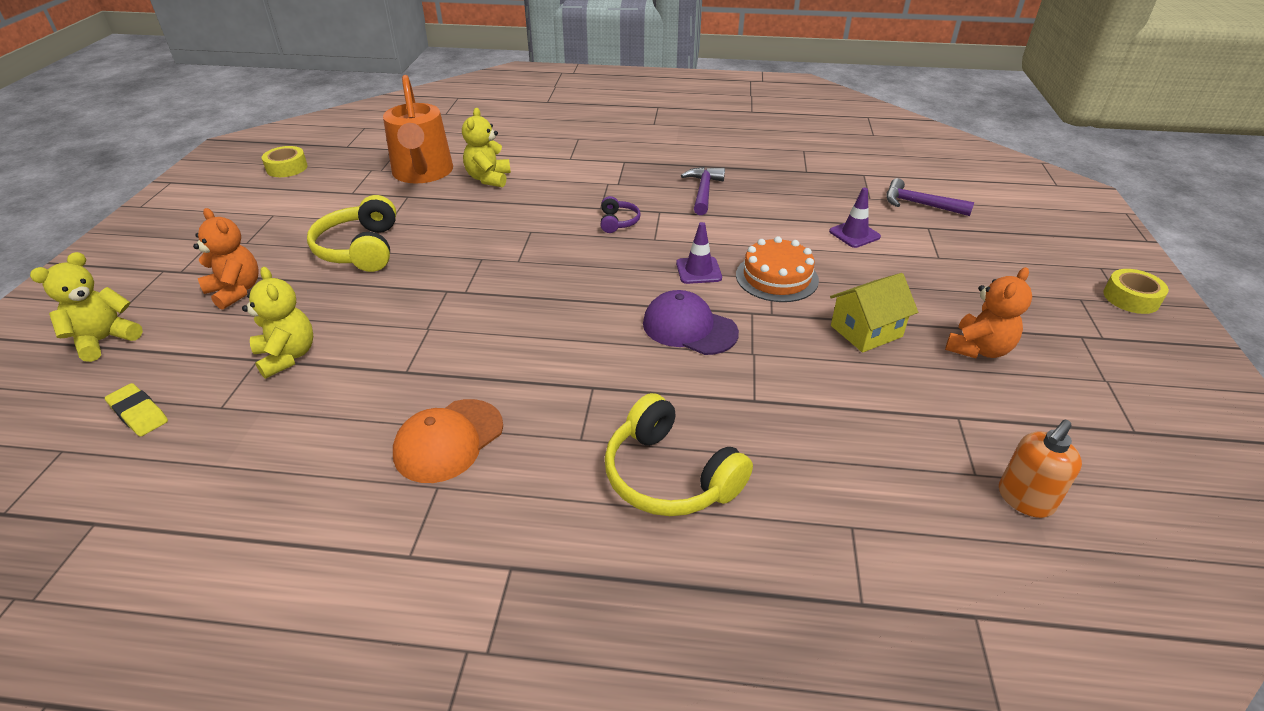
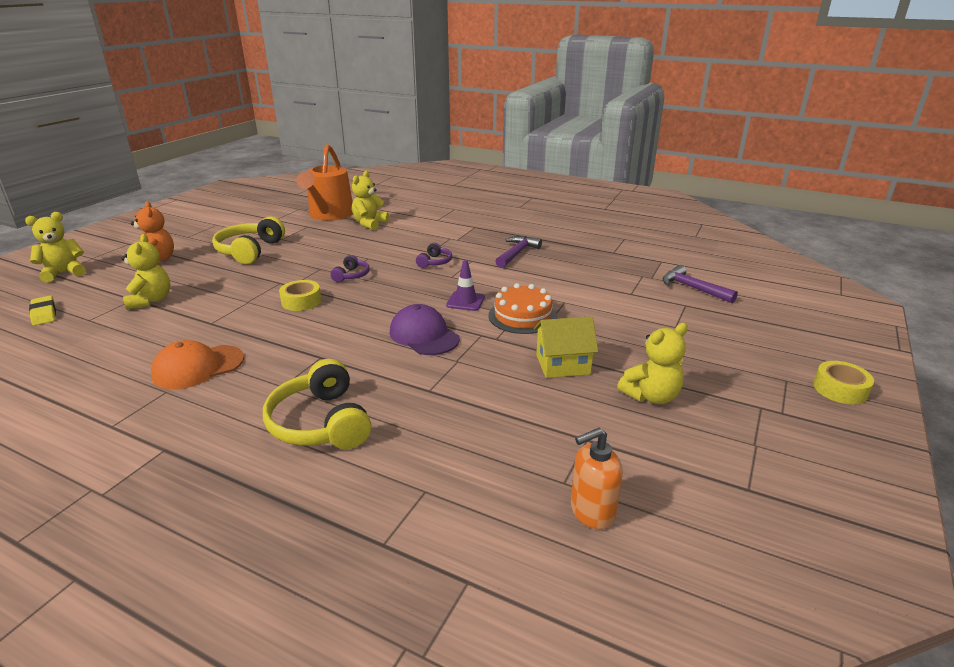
camera: 20 degrees right, 10 degrees down
yellow tape [262,146,307,177] -> yellow tape moved to [279,280,321,311]
purple traffic cone [829,187,881,248] -> none
orange teddy bear [945,267,1032,358] -> yellow teddy bear [617,323,688,404]
none -> purple headphones [330,255,370,282]

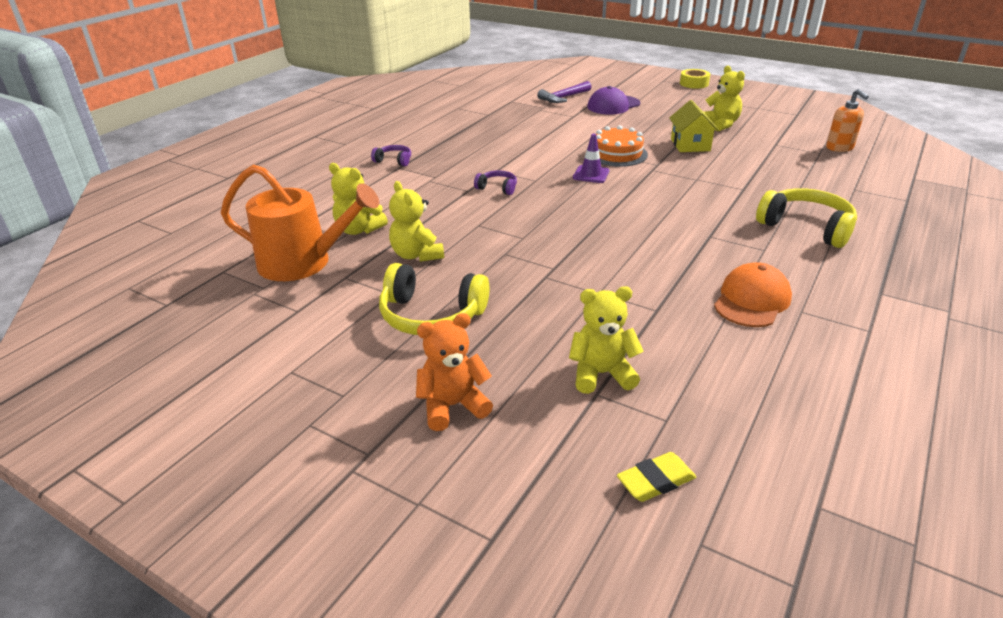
camera: 85 degrees left, 5 degrees up
yellow teddy bear [25,212,86,283] -> yellow teddy bear moved to [389,181,444,262]
orange cap [151,340,244,389] -> orange cap turned 120 degrees counterclockwise [714,262,792,327]
yellow headphones [263,359,371,449] -> yellow headphones turned 120 degrees counterclockwise [756,188,857,248]
yellow tape [279,280,321,311] -> none
purple headphones [330,255,370,282] -> purple headphones moved to [371,145,411,166]
purple cap [390,304,460,355] -> purple cap moved to [587,86,640,115]
purple hammer [495,236,542,268] -> none

